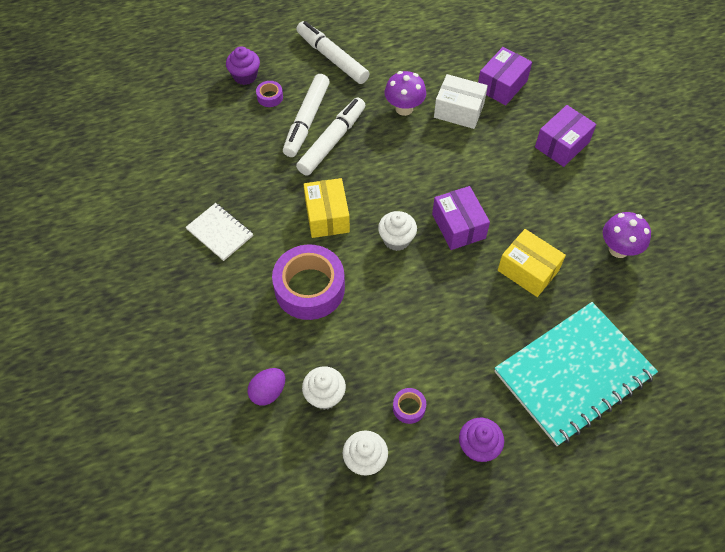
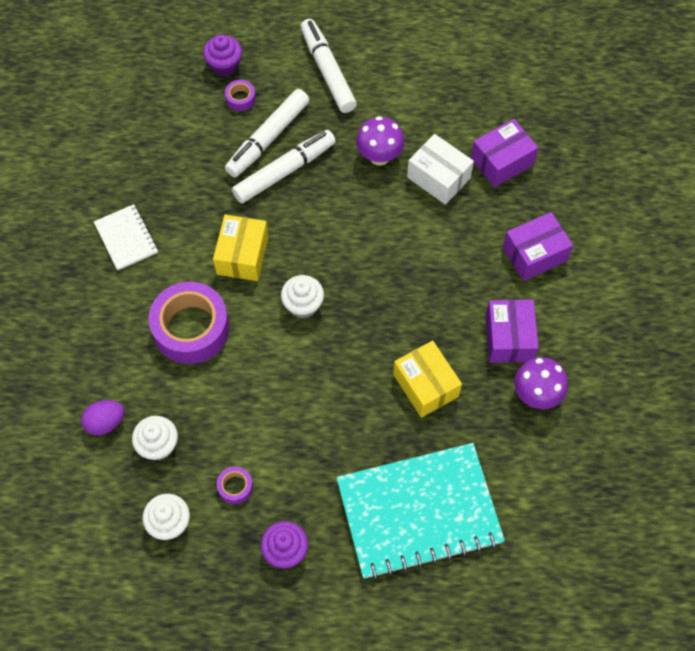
camera: 20 degrees right, 5 degrees up
purple box [432,186,490,250] -> purple box moved to [486,300,539,363]

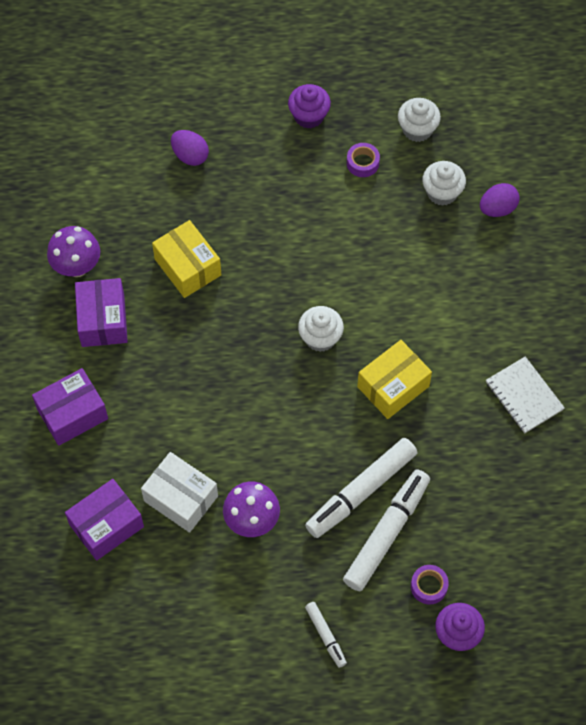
camera: 175 degrees right, 0 degrees up
purple tape [149,282,229,364] -> none
yellow box [213,215,268,281] -> yellow box turned 45 degrees clockwise [357,340,432,419]
white marker [301,19,357,113] -> white marker [305,602,347,668], size x0.50
turquoise notebook [336,443,505,580] -> purple egg [171,130,209,166]

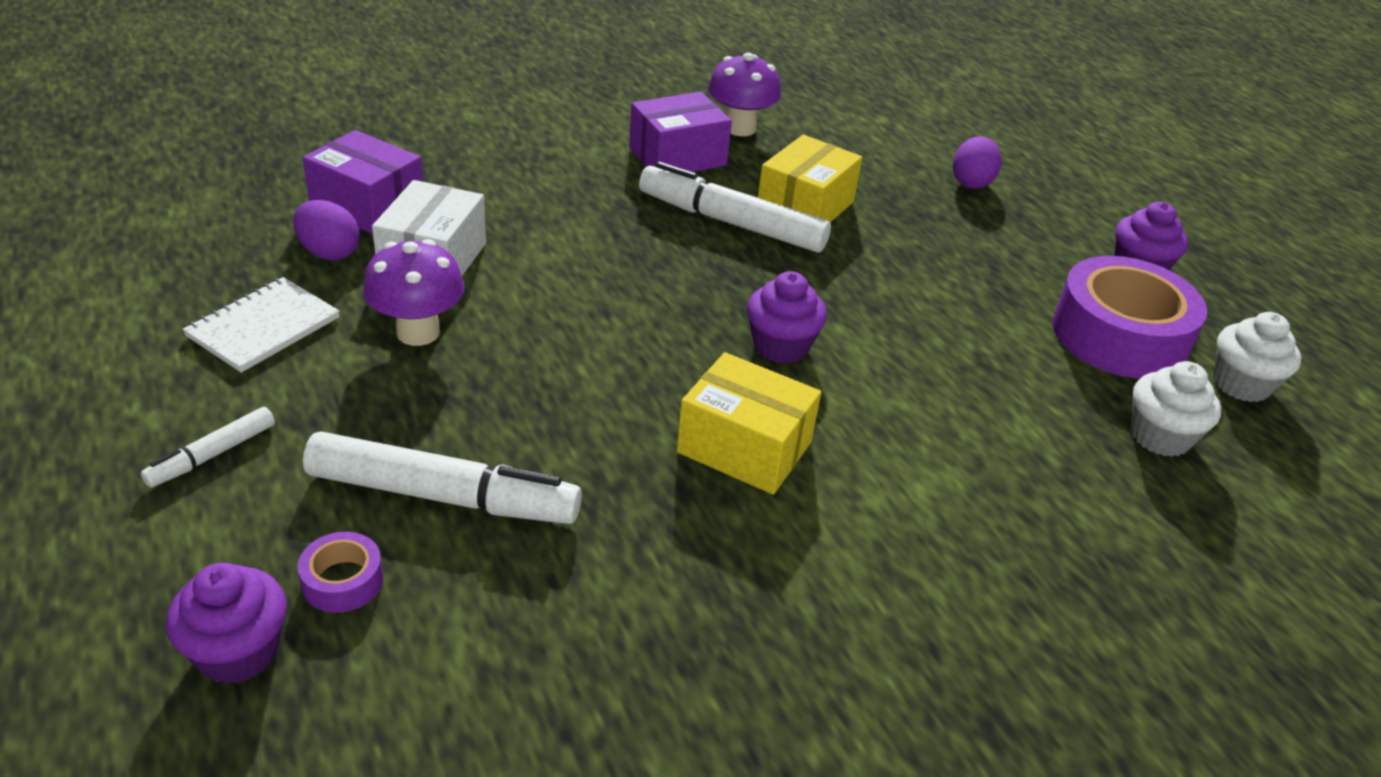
camera: 65 degrees right, 25 degrees down
purple box [32,368,108,446] -> none
white cupcake [298,306,344,352] -> purple cupcake [747,271,827,364]
white marker [305,438,417,538] -> white marker moved to [639,162,831,253]
purple tape [347,143,380,177] -> purple tape [1053,256,1207,378], size x2.33
purple egg [480,183,520,217] -> purple egg moved to [293,200,360,260]
white notebook [486,356,565,433] -> white notebook moved to [182,277,340,373]

